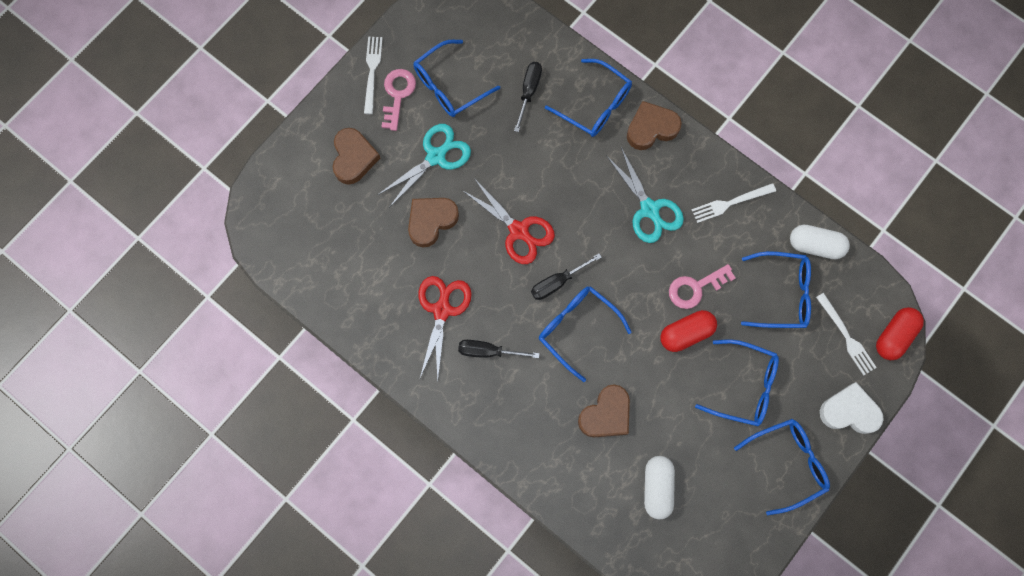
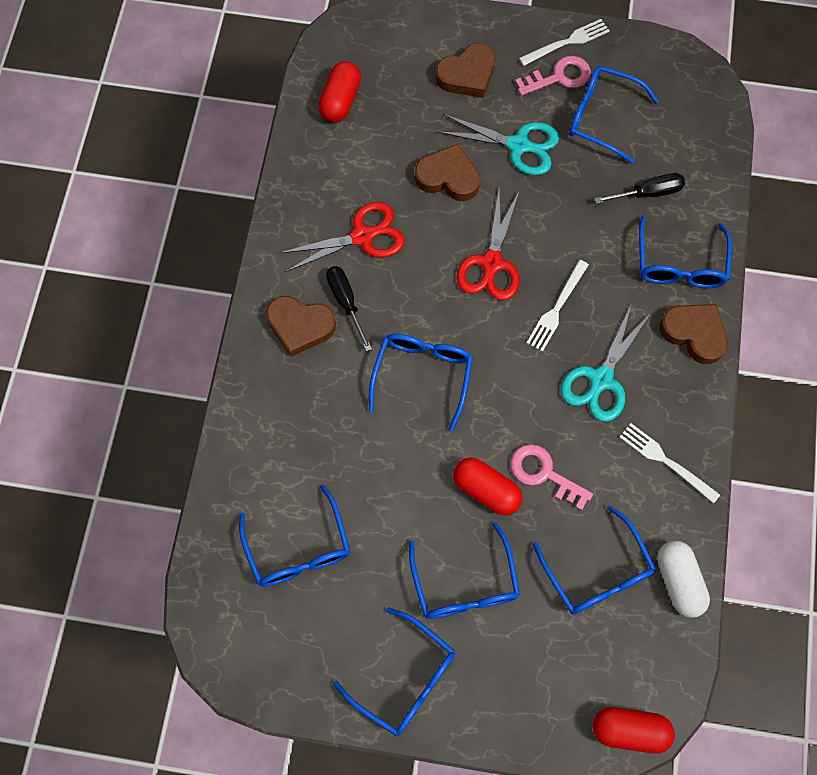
camera: 60 degrees right, 5 degrees down
black screwdriver [531,253,602,300] -> none
brown heart [578,384,630,437] -> brown heart moved to [266,296,336,357]
white capsule [644,456,675,520] -> blue glasses [239,484,350,587]
white fork [816,293,877,376] -> white fork moved to [527,260,589,352]
white heart [820,382,884,434] -> none
none -> red capsule [318,61,361,122]

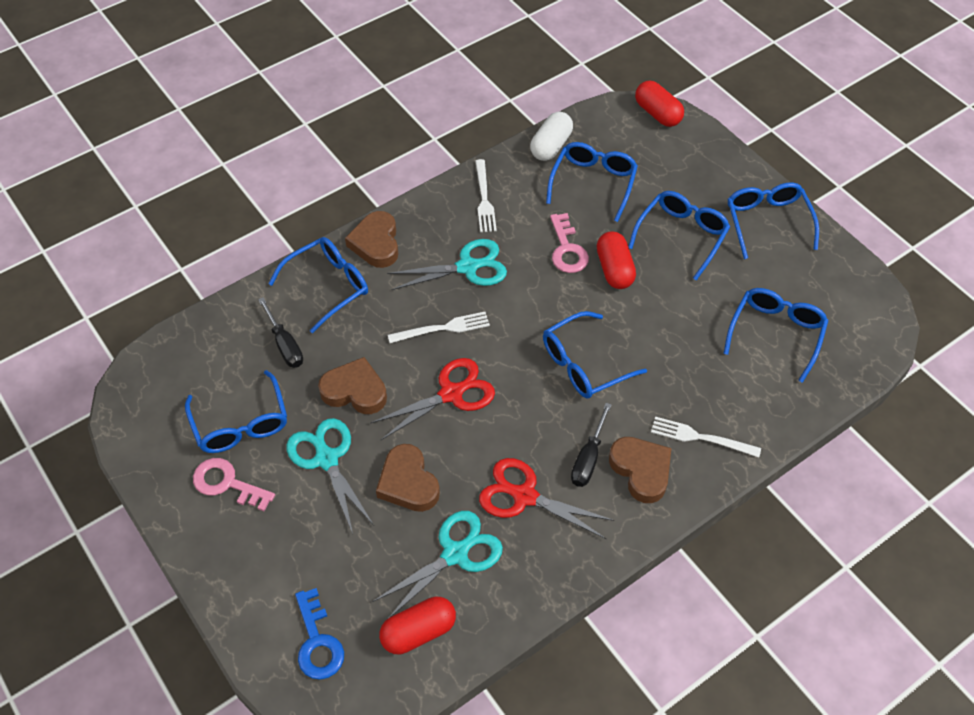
camera: 135 degrees left, 15 degrees down
brown heart [436,43,496,98] -> brown heart moved to [318,357,387,414]
white fork [519,19,610,66] -> white fork moved to [651,417,761,457]
black screwdriver [594,173,685,204] -> black screwdriver turned 150 degrees counterclockwise [258,297,303,368]
none -> blue key [295,588,344,680]
none -> turquoise scissors [372,511,503,618]

